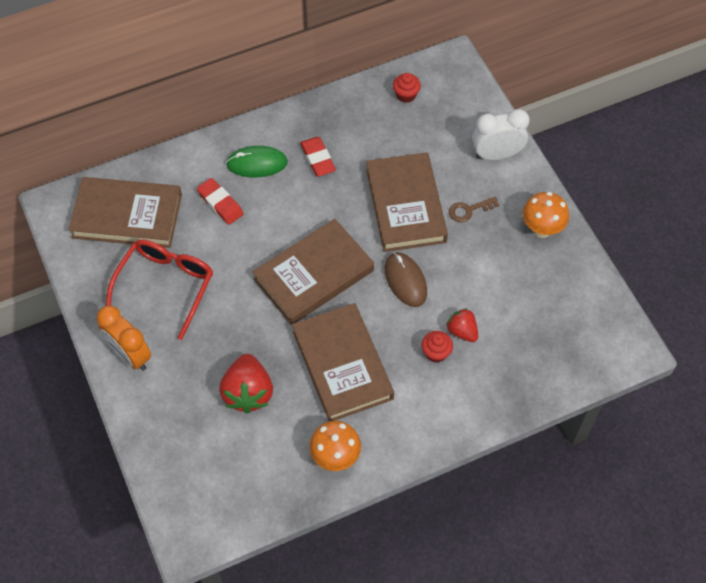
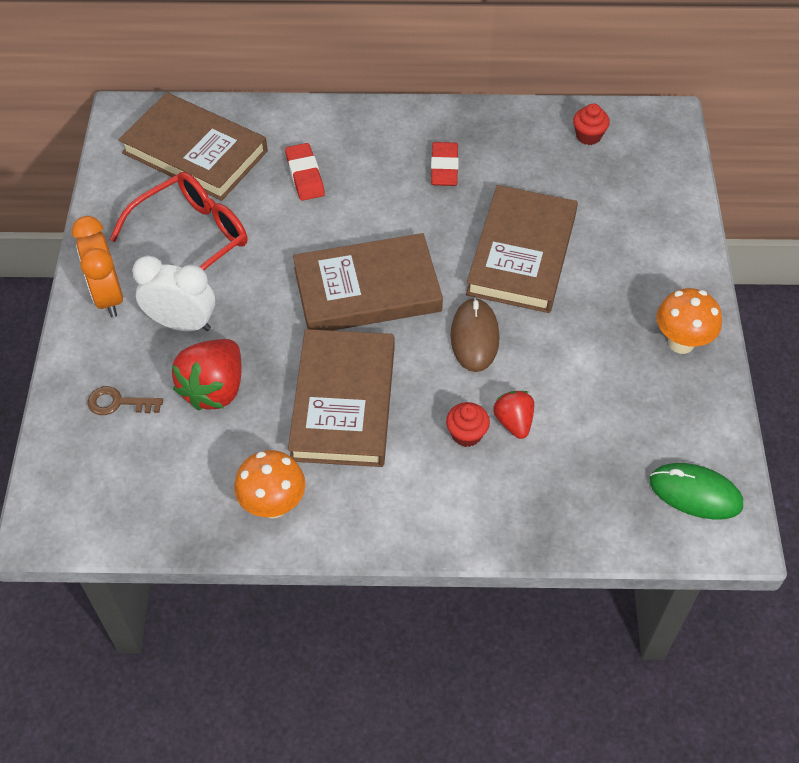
camera: 25 degrees right, 5 degrees down
green mouse [226,146,288,178] -> green mouse moved to [650,463,743,520]
brown key [449,196,499,222] -> brown key moved to [88,386,163,415]
white clock [472,109,530,160] -> white clock moved to [132,256,215,331]

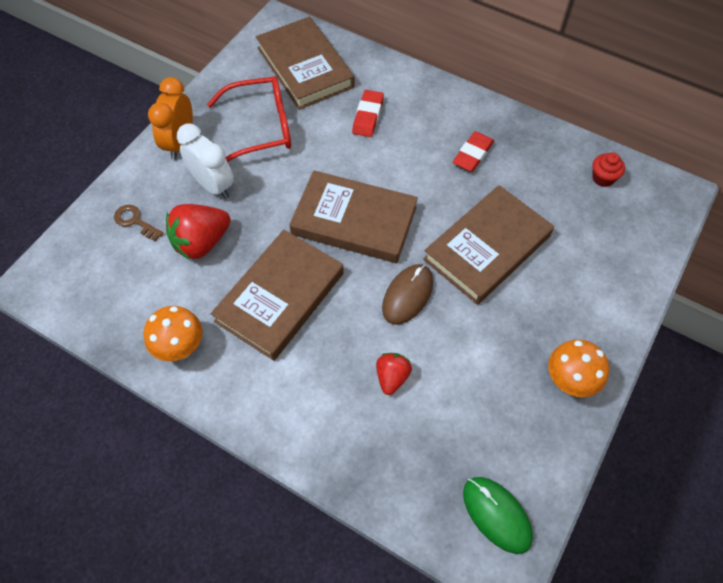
camera: 30 degrees right, 5 degrees up
red cupcake [446,402,490,447] -> none

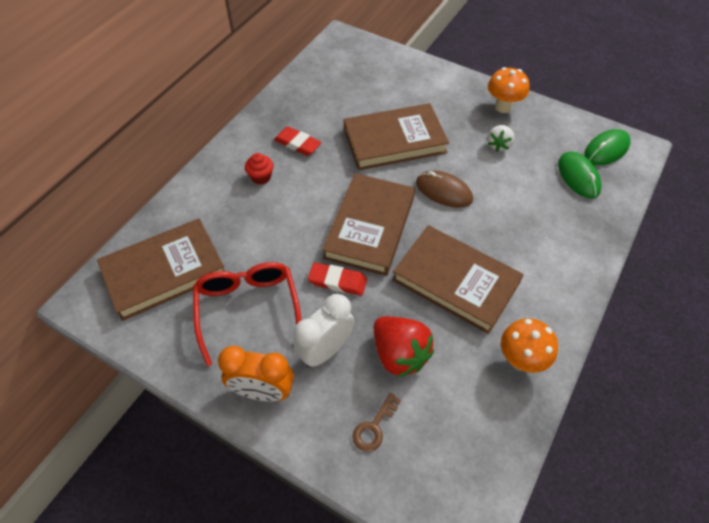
camera: 90 degrees left, 5 degrees down
red eraser [352,90,384,137] -> red eraser moved to [308,262,367,296]
red strawberry [376,353,412,395] -> none
brown book [423,185,554,305] -> brown book turned 60 degrees counterclockwise [344,103,449,170]
red cupcake [592,153,625,187] -> red cupcake moved to [245,153,273,185]
none -> white strawberry [487,125,515,152]
none -> green mouse [558,151,602,198]

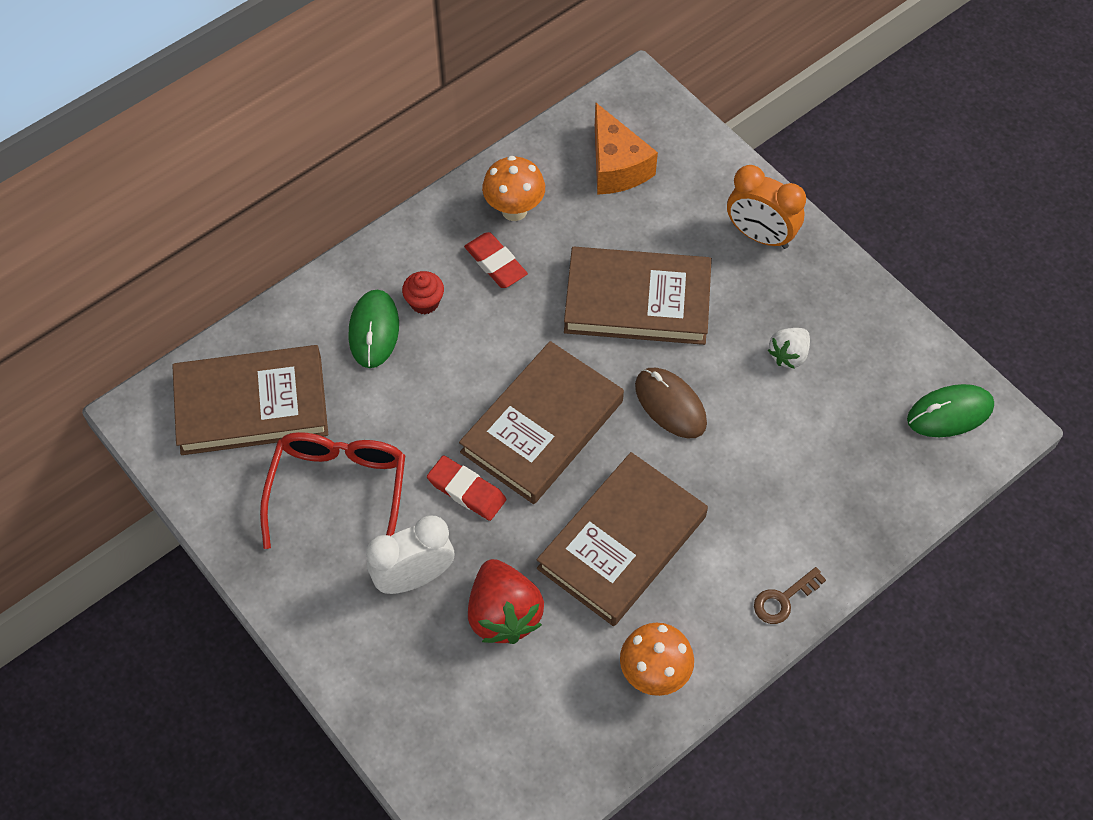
camera: 20 degrees right, 5 degrees up
orange clock [218,346,294,401] -> orange clock moved to [727,165,806,249]
brown key [353,393,401,452] -> brown key moved to [754,567,826,624]
brown book [392,225,524,334] -> brown book turned 75 degrees clockwise [537,452,708,626]
orange mushroom [488,67,529,113] -> orange mushroom moved to [482,156,545,221]
green mouse [558,151,602,198] -> green mouse moved to [348,289,399,368]
none -> orange cheese [595,103,658,195]

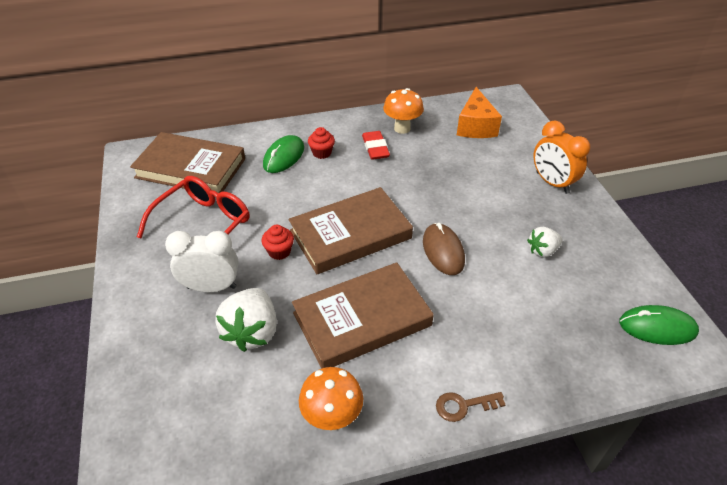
camera: 25 degrees right, 15 degrees down
red eraser [427,456,506,521] -> red cupcake [262,225,294,260]
red strawberry [468,559,544,644] -> white strawberry [215,288,277,352]
brown book [564,247,712,345] -> none

